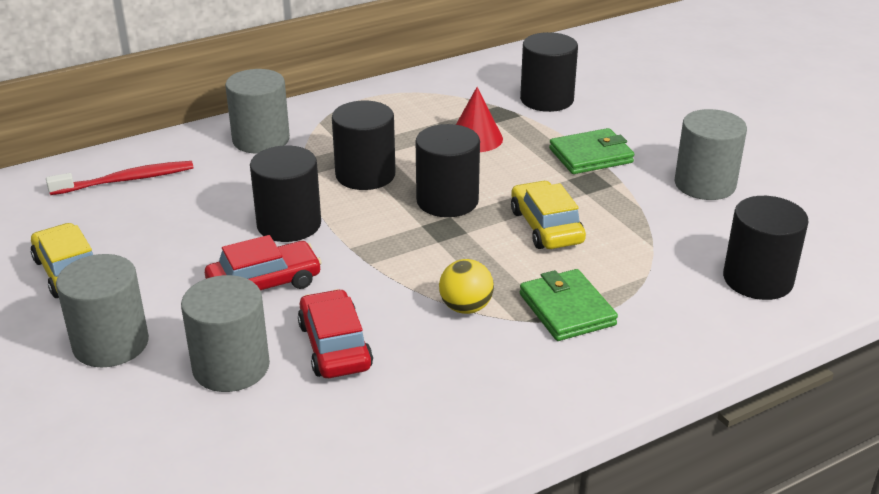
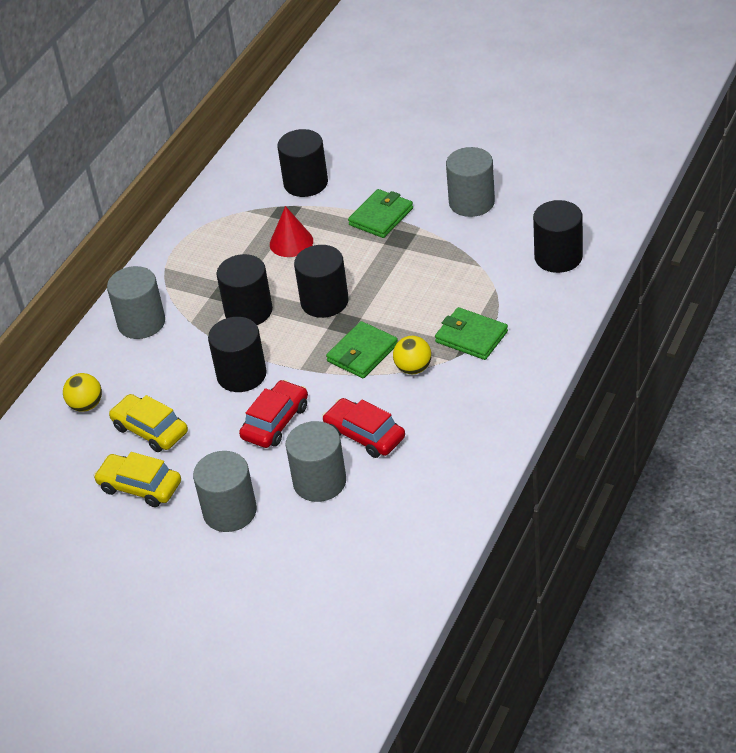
camera: 30 degrees left, 10 degrees up
red toothbrush [46,161,194,195] -> yellow ball [63,373,102,412]
yellow car [511,181,586,249] -> yellow car moved to [109,394,188,452]
none -> green wallet [326,321,398,378]

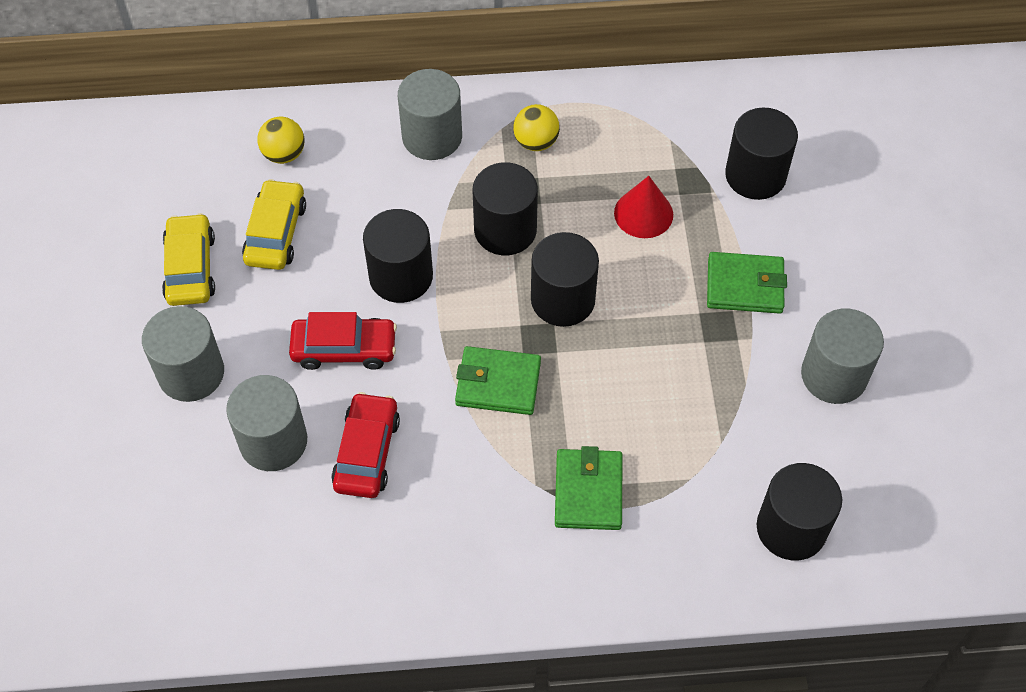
camera: 55 degrees right, 15 degrees up
yellow ball [393,336,432,374] -> yellow ball moved to [513,104,560,151]

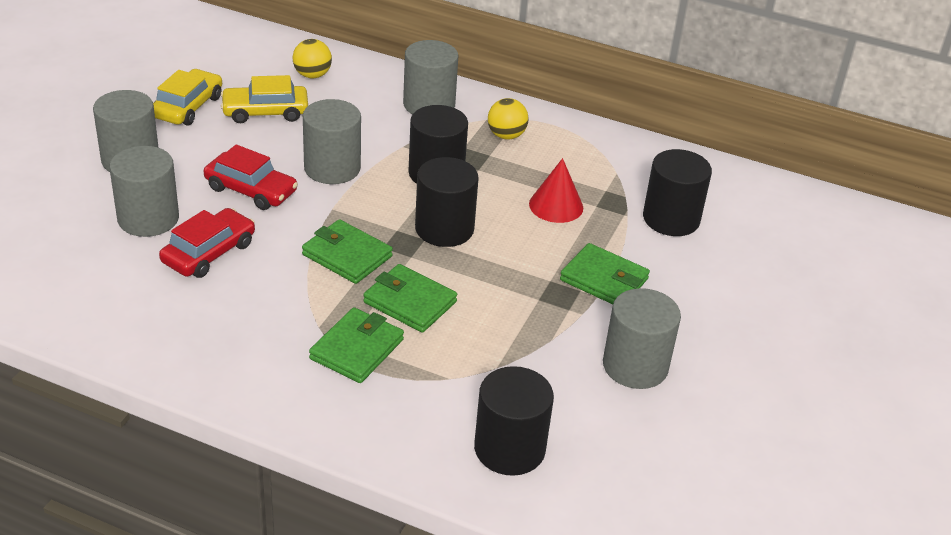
camera: 25 degrees right, 20 degrees down
yellow car [242,179,306,270] -> yellow car turned 135 degrees counterclockwise [221,75,308,123]
black cylinder [363,209,433,303] -> grey cylinder [303,99,361,184]
none -> green wallet [363,264,457,333]

